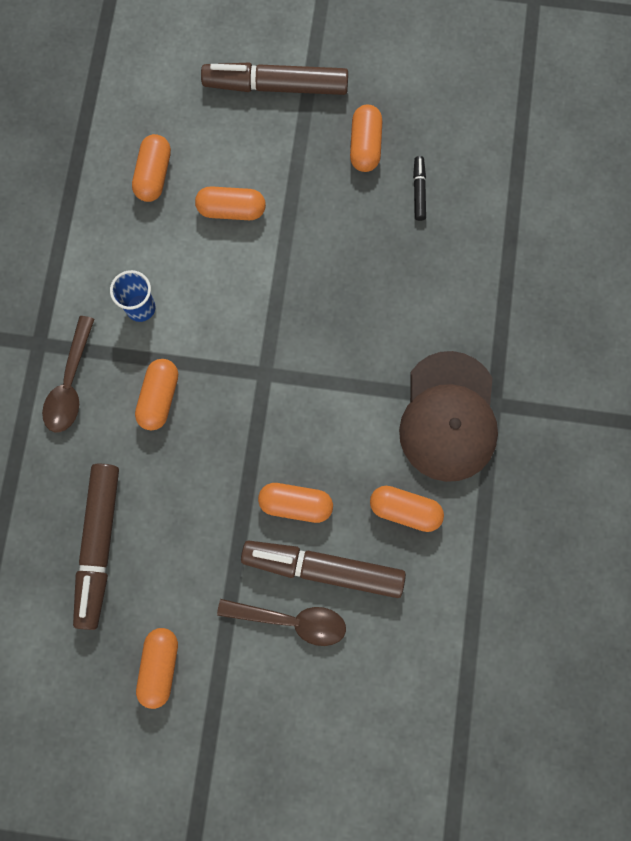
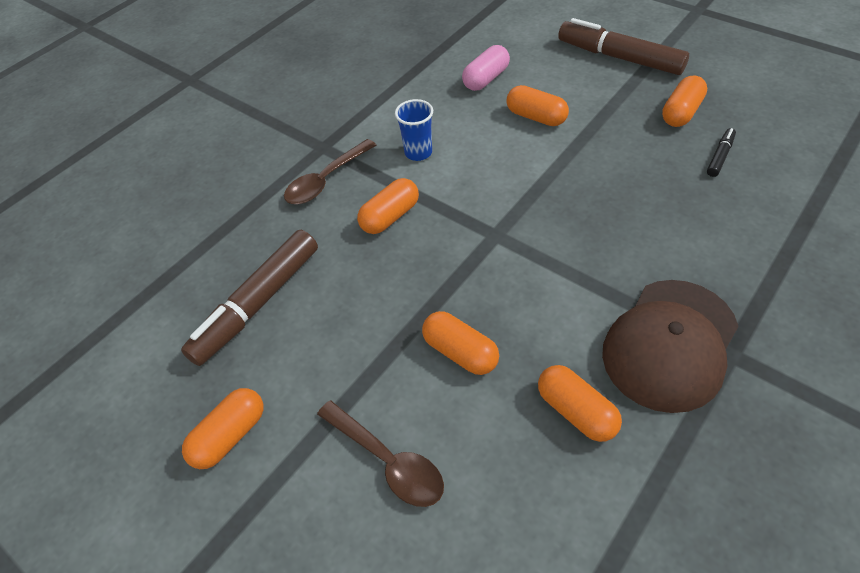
camera: 35 degrees right, 25 degrees down
orange capsule [132,134,171,202] -> pink capsule [462,45,510,91]
brown marker [241,541,406,598] -> none

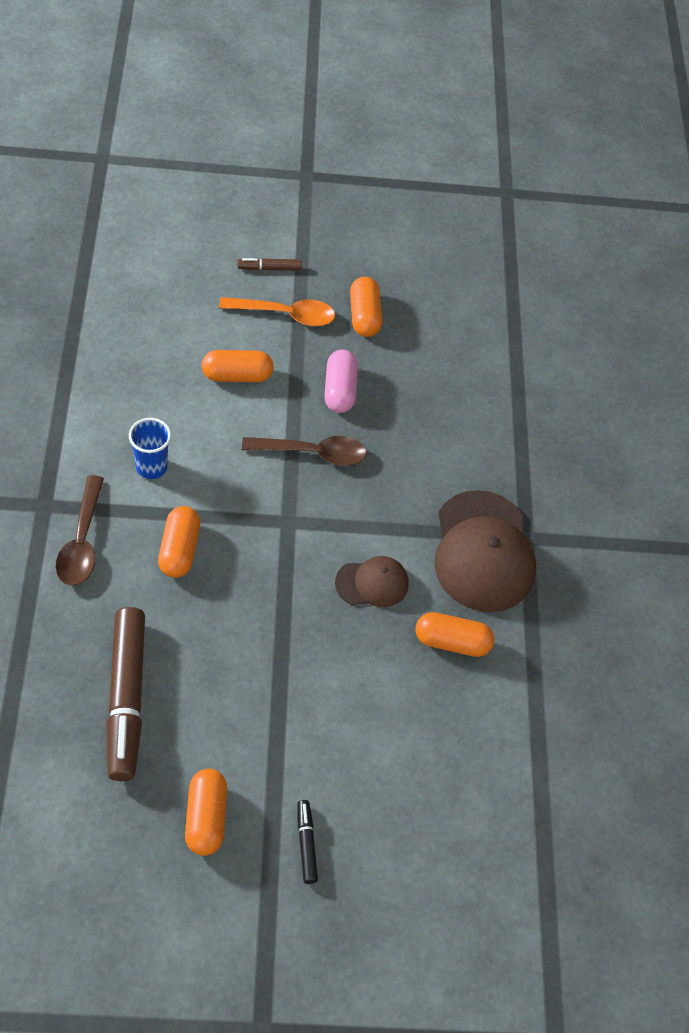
camera: 50 degrees left, 5 degrees up
brown spoon [317,400,444,507] -> brown spoon moved to [242,436,367,466]
orange capsule [422,311,499,375] -> none
pink capsule [462,45,510,91] -> pink capsule moved to [324,349,358,413]
brown marker [558,18,689,75] -> brown marker [237,258,302,271], size x0.44
black marker [707,128,736,177] -> black marker moved to [297,800,318,884]
none -> orange spoon [219,297,335,326]
none -> brown cap [335,556,408,607]

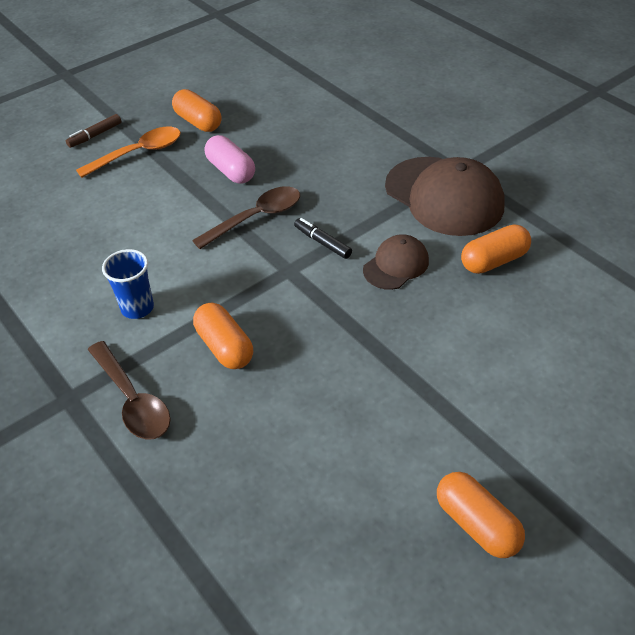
camera: 30 degrees left, 10 degrees down
brown marker [106,607,145,781] -> none
orange capsule [202,350,274,382] -> none
black marker [297,800,318,884] -> black marker moved to [294,218,352,259]

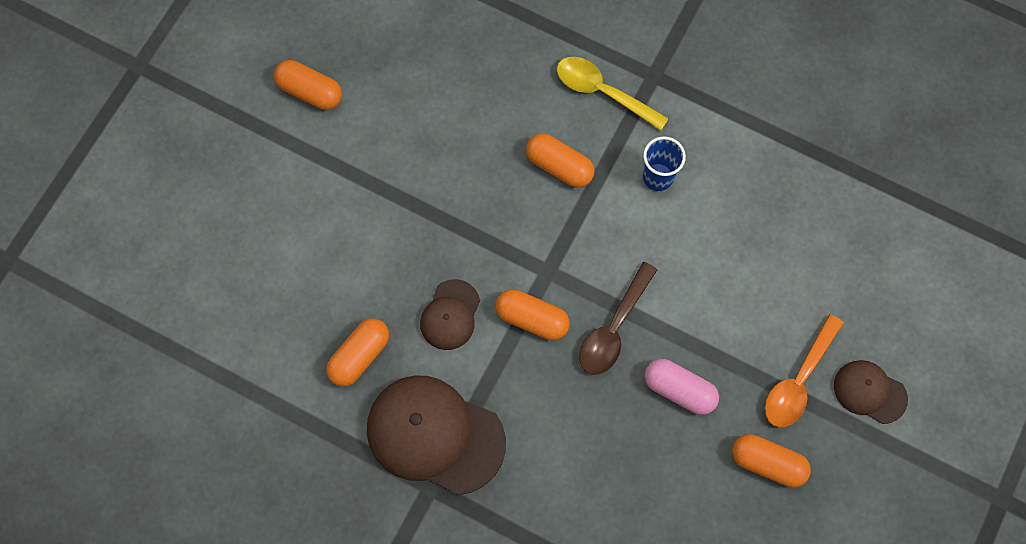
camera: 155 degrees right, 25 degrees up
brown marker [66,114,121,148] -> brown cap [834,360,908,424]
brown spoon [88,341,170,439] -> yellow spoon [557,57,669,131]
black marker [294,218,352,259] -> orange capsule [496,289,570,340]

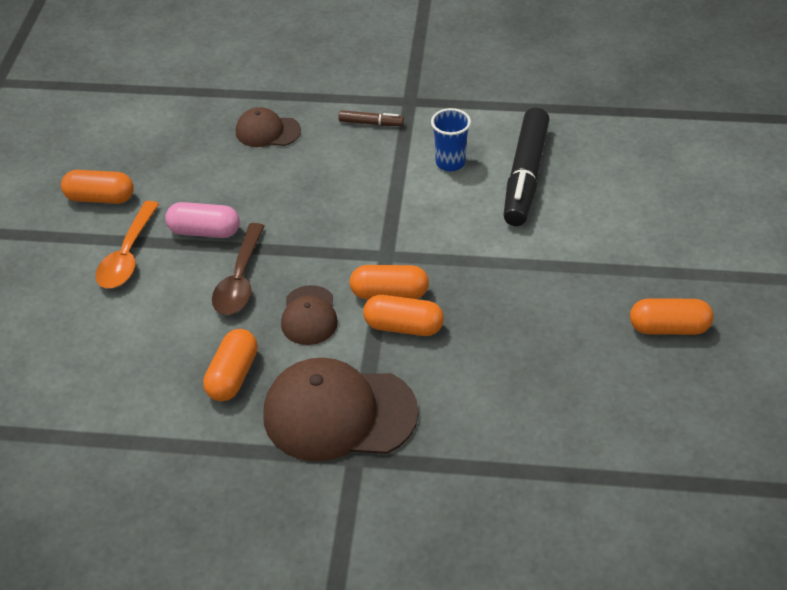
camera: 20 degrees left, 25 degrees down
orange capsule [526,133,595,188] -> orange capsule moved to [363,295,444,336]
yellow spoon [557,57,669,131] -> brown marker [339,110,404,126]
brown spoon [579,262,657,375] -> brown spoon moved to [212,223,264,315]
pink capsule [645,359,719,415] -> pink capsule moved to [165,202,240,238]
orange spoon [765,314,844,427] -> orange spoon moved to [96,201,159,288]
brown cap [834,360,908,424] -> brown cap moved to [236,107,301,147]
none -> black marker [504,108,549,226]

